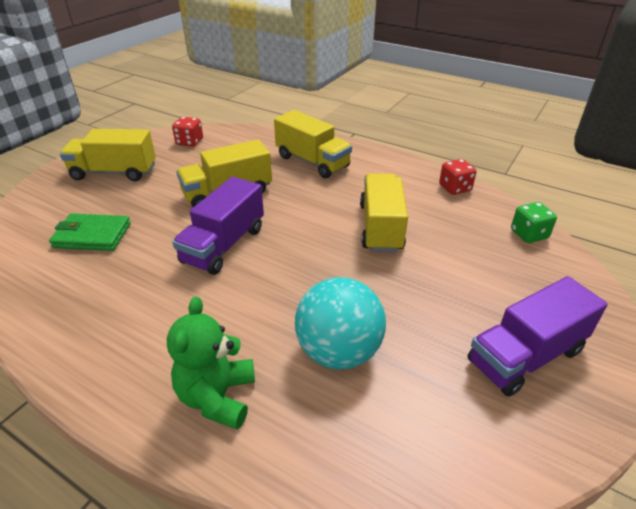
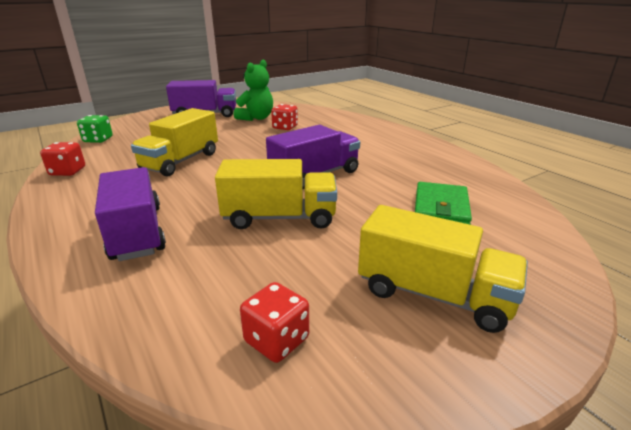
camera: 155 degrees left, 10 degrees down
green wallet [49,213,131,251] -> green wallet turned 75 degrees clockwise [415,182,472,225]
green teddy bear [167,297,255,429] -> green teddy bear moved to [234,60,273,121]
yellow truck [274,110,352,178] -> purple truck [95,167,166,261]
turquoise ball [295,277,386,370] -> red dice [271,104,298,130]

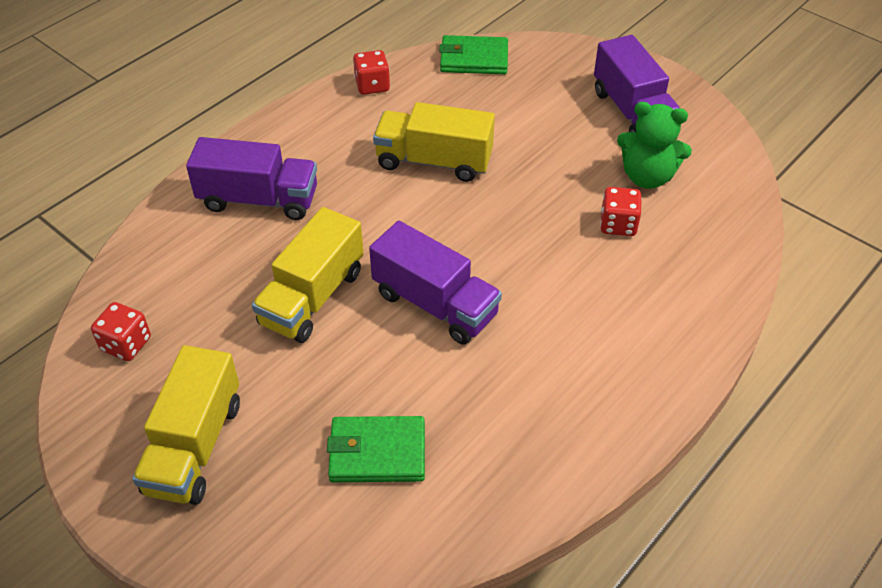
camera: 75 degrees right, 20 degrees up
green dice [77,115,113,143] -> green wallet [439,35,508,74]
purple truck [95,167,166,261] -> purple truck turned 45 degrees clockwise [186,137,317,220]
yellow truck [215,159,337,229] -> yellow truck turned 45 degrees clockwise [252,207,364,343]

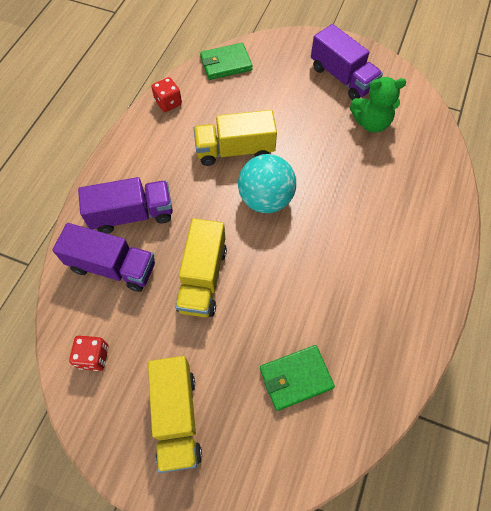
camera: 20 degrees left, 15 degrees up
purple truck [369,221,502,345] -> purple truck moved to [53,223,155,292]
red dice [600,187,642,236] -> none
none -> turquoise ball [238,154,296,213]

